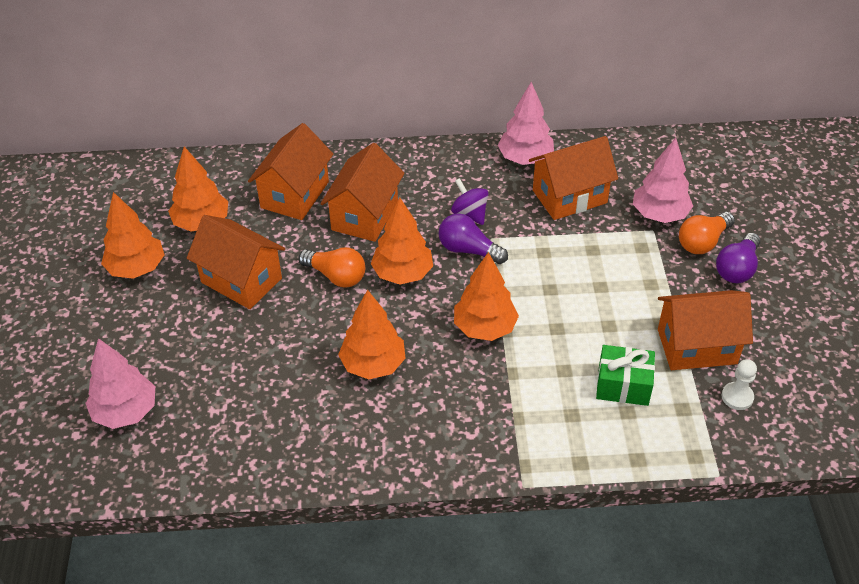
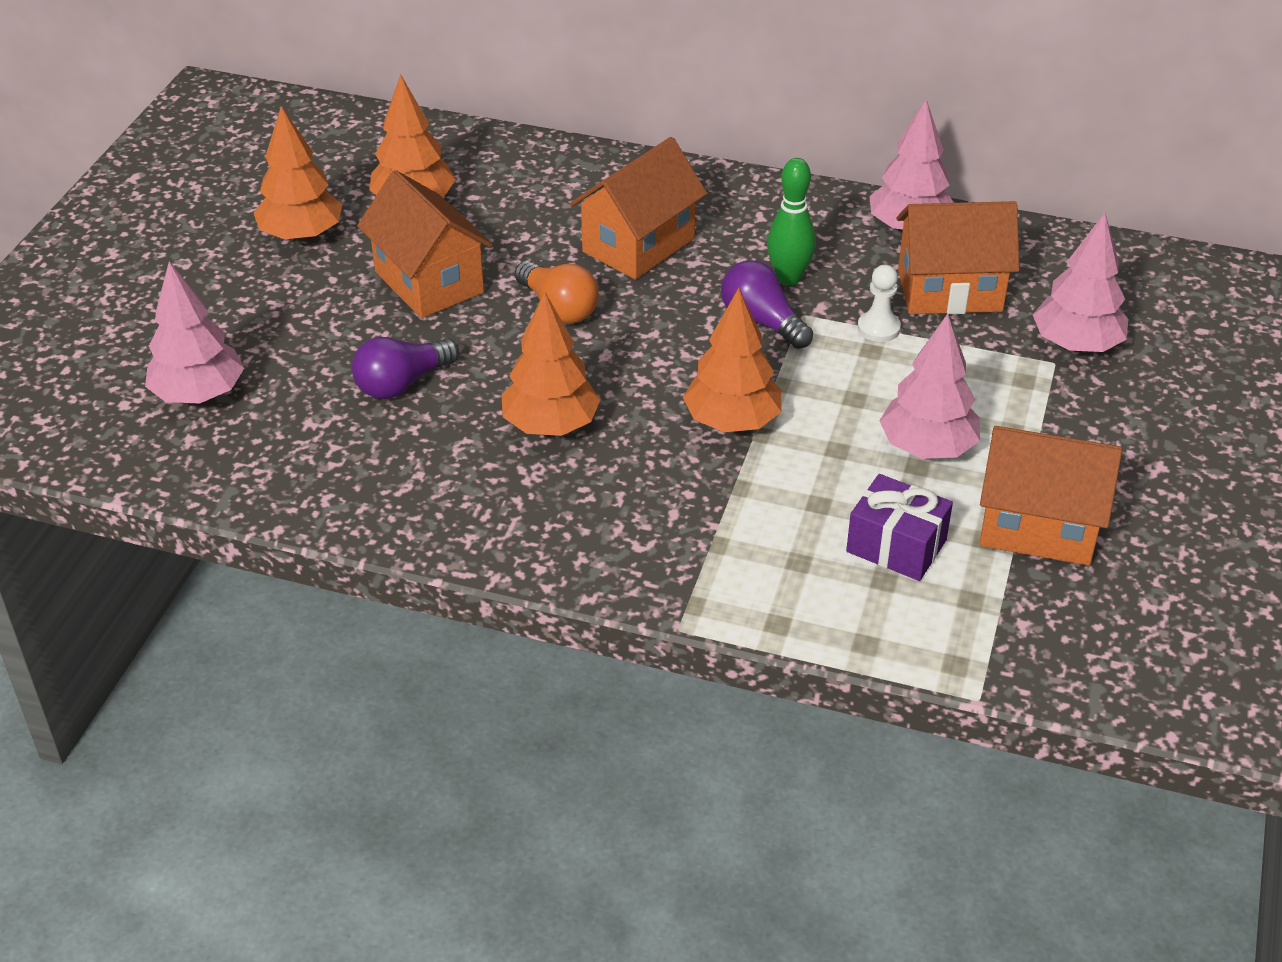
camera: 20 degrees right, 5 degrees down
orange house [248,123,333,220] -> none
orange tree [371,197,433,284] -> none
purple spinning top [451,178,488,225] -> green bowling pin [767,158,816,285]
green gift [596,345,655,406] -> purple gift [846,474,953,581]
orange light bulb [679,212,735,254] -> none
purple light bulb [716,233,760,283] -> purple light bulb moved to [352,337,459,399]
white pawn [722,359,757,410] -> white pawn moved to [858,265,901,342]
none -> pink tree [879,314,980,459]

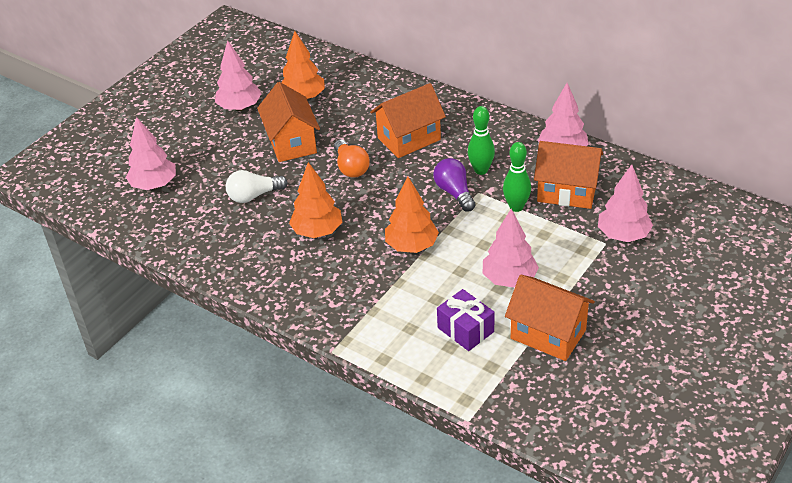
camera: 20 degrees right, 0 degrees up
orange tree [254,106,342,242] -> pink tree [215,40,261,111]
purple light bulb [352,337,459,399] -> white light bulb [226,170,288,203]
white pawn [858,265,901,342] -> green bowling pin [503,142,531,212]

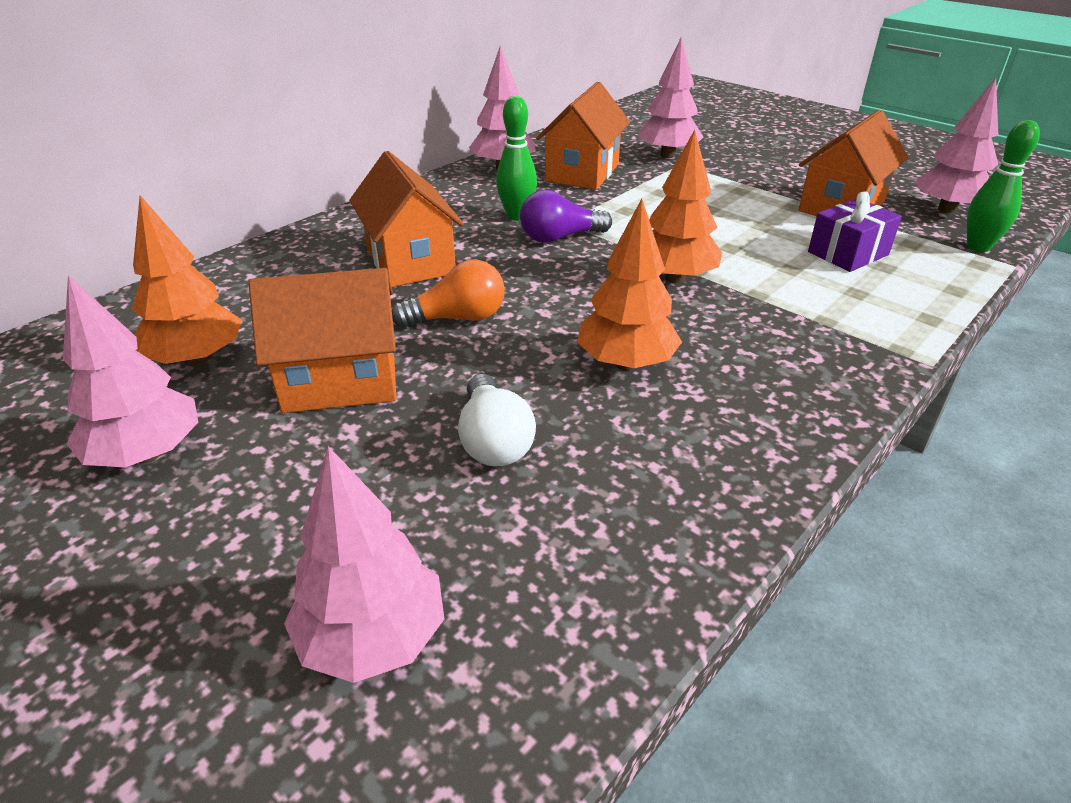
camera: 85 degrees left, 5 degrees down
pink tree [483,208,539,288] -> pink tree moved to [914,78,998,214]
green bowling pin [503,142,531,212] -> green bowling pin moved to [967,120,1040,252]

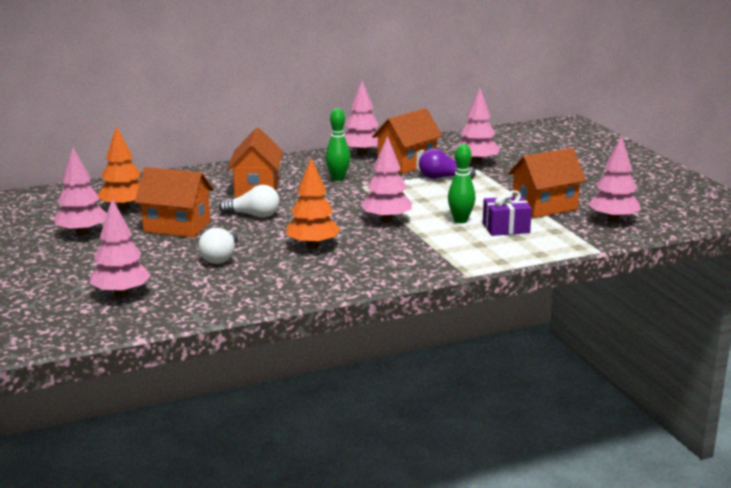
camera: 25 degrees right, 15 degrees down
orange light bulb [392,260,505,327] -> white light bulb [219,185,279,218]
purple light bulb [520,190,612,243] -> purple light bulb moved to [419,149,476,179]
orange tree [649,130,722,283] -> pink tree [361,136,412,223]
green bowling pin [967,120,1040,252] -> green bowling pin moved to [448,144,475,223]

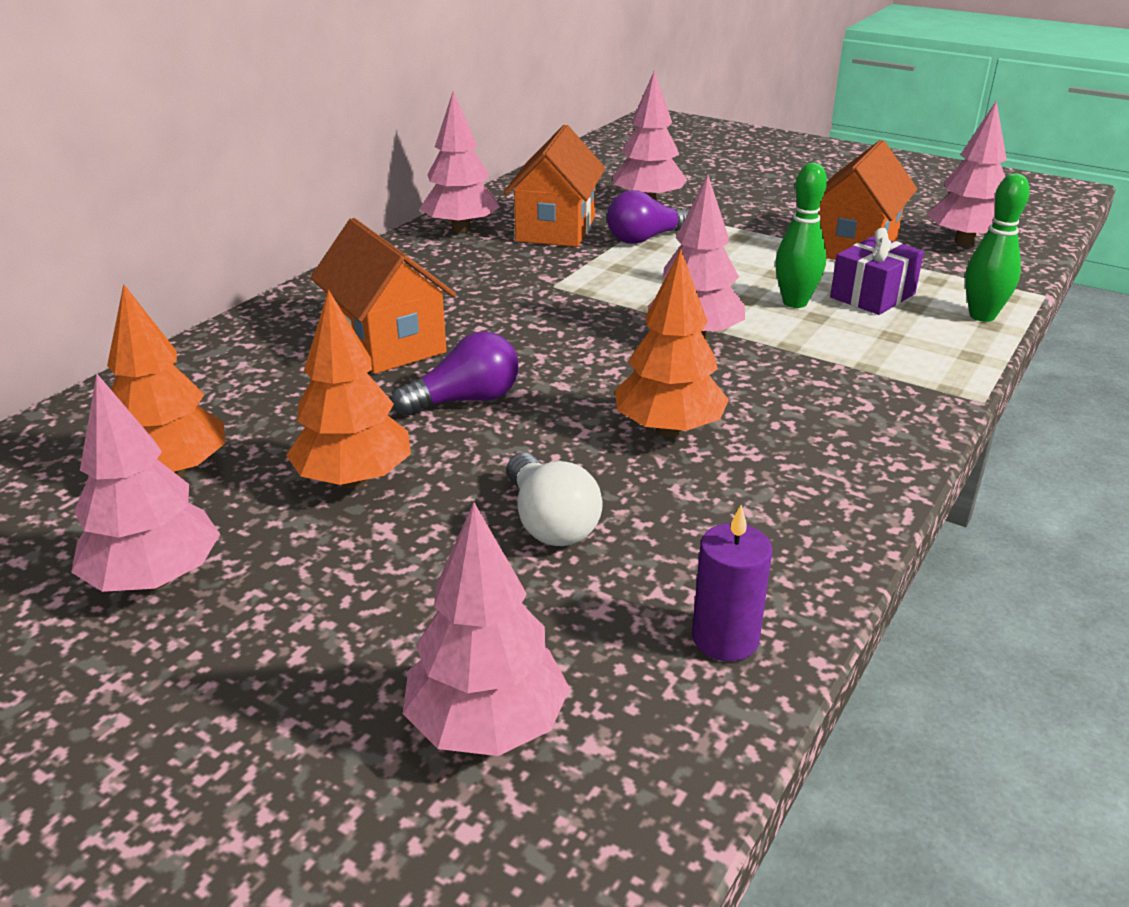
camera: 35 degrees left, 10 degrees up
orange house [135,167,214,238] -> orange tree [286,289,411,488]
white light bulb [219,185,279,218] -> purple light bulb [392,331,519,416]
green bowling pin [325,108,351,181] -> green bowling pin moved to [965,173,1030,322]
none -> purple candle [692,505,772,661]

